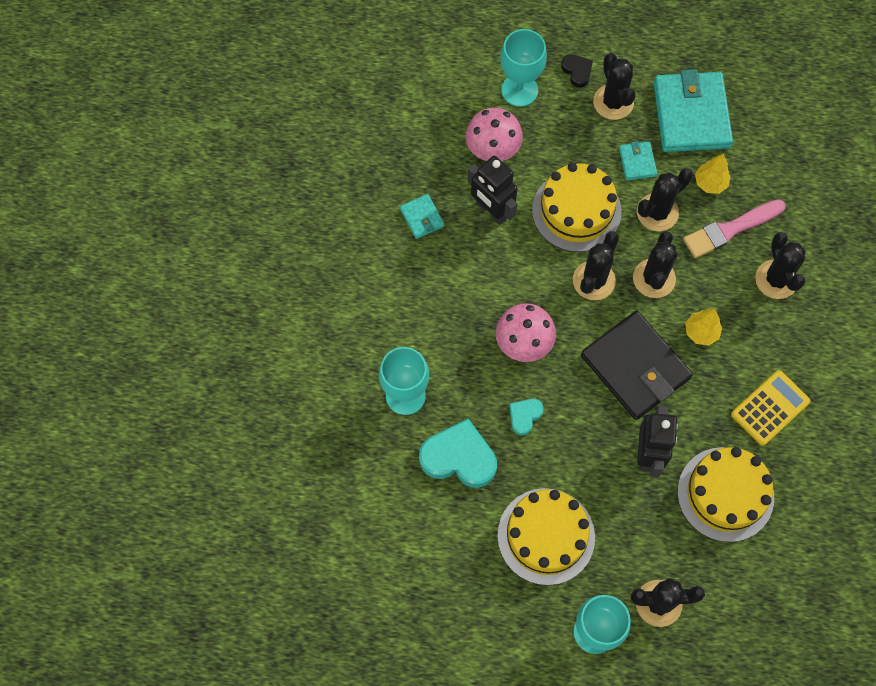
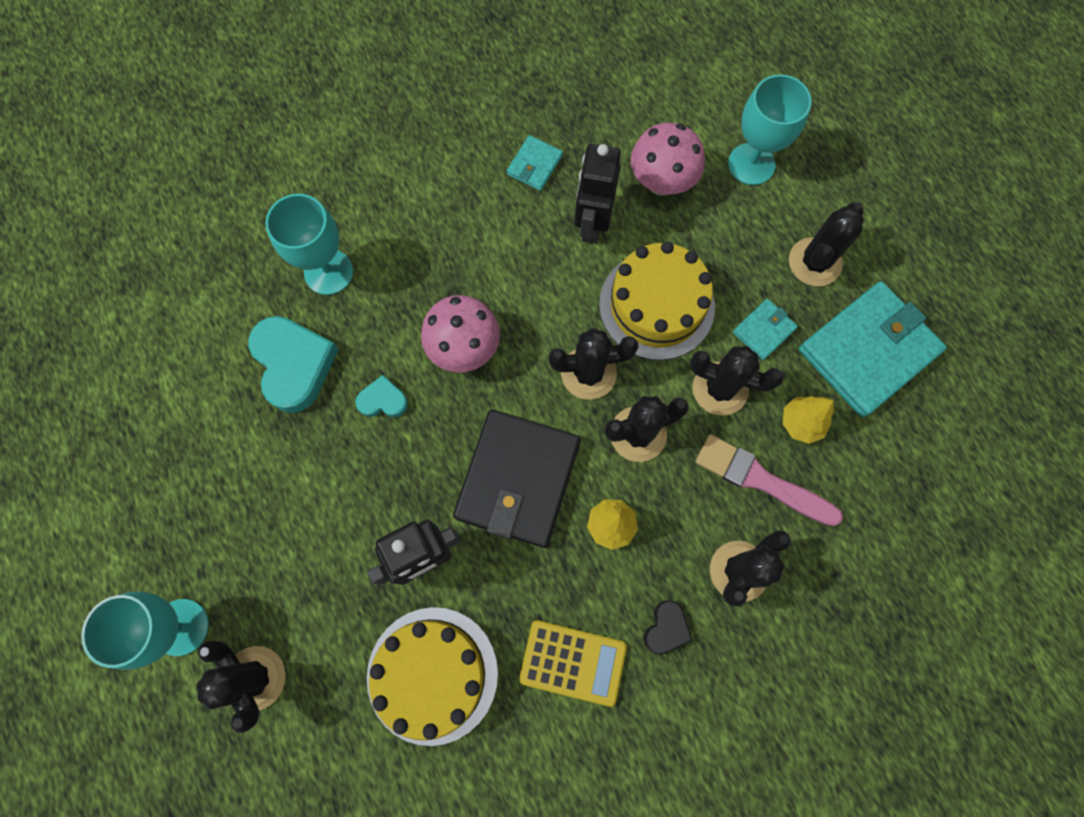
camera: 55 degrees right, 5 degrees up
yellow cake [498,488,595,585] -> none
black heart [561,54,593,88] -> black heart moved to [644,600,693,655]

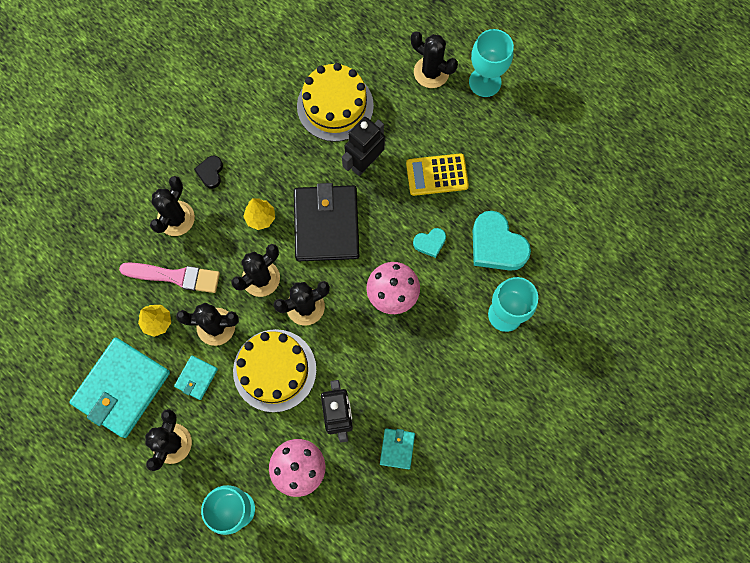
camera: 160 degrees right, 0 degrees up
yellow calculator [519,620,627,707] -> yellow calculator moved to [406,153,469,196]

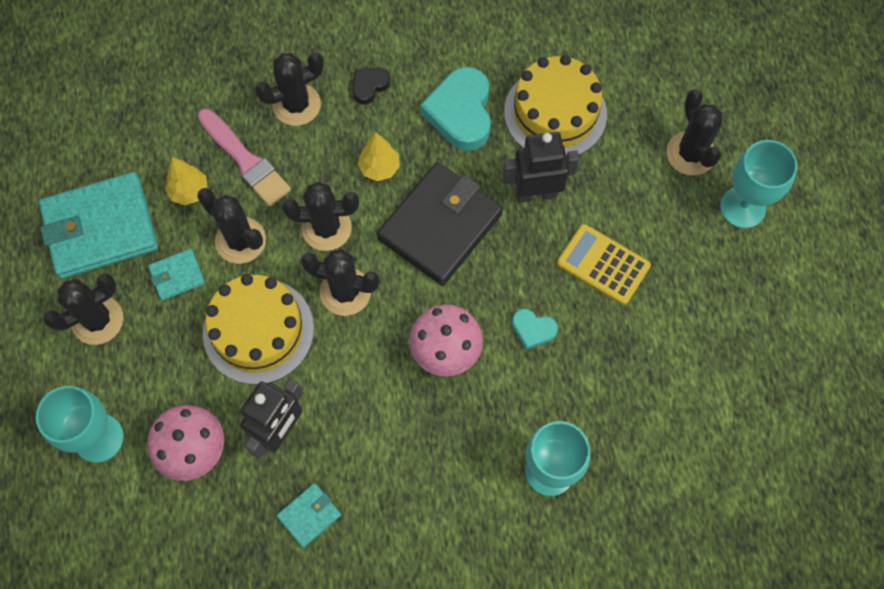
camera: 40 degrees right, 5 degrees down
turquoise heart [473,211,531,271] -> turquoise heart moved to [420,67,491,151]

